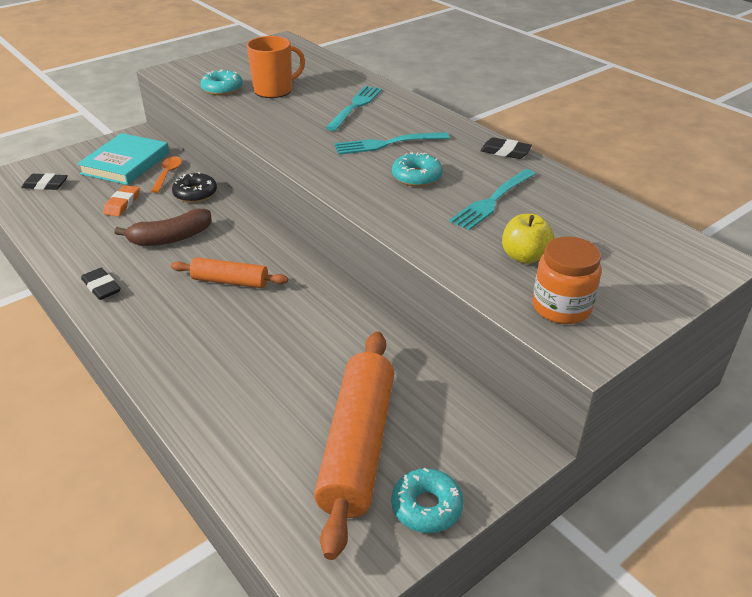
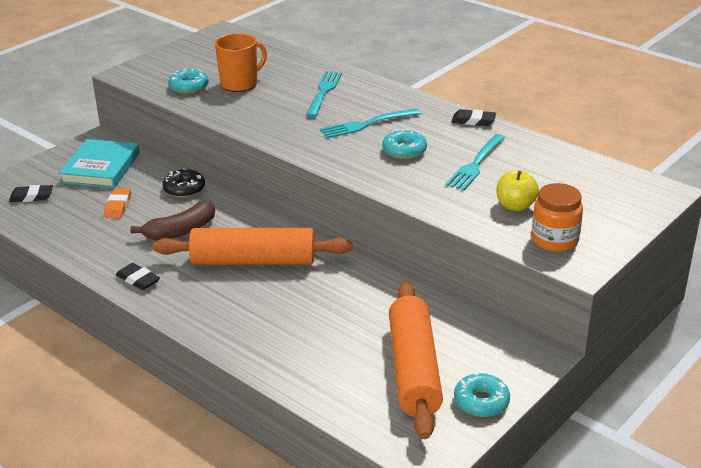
camera: 10 degrees left, 5 degrees down
orange spoon [151,157,182,193] -> none
orange rolling pin [171,257,288,288] -> orange rolling pin [153,228,352,265], size x1.80

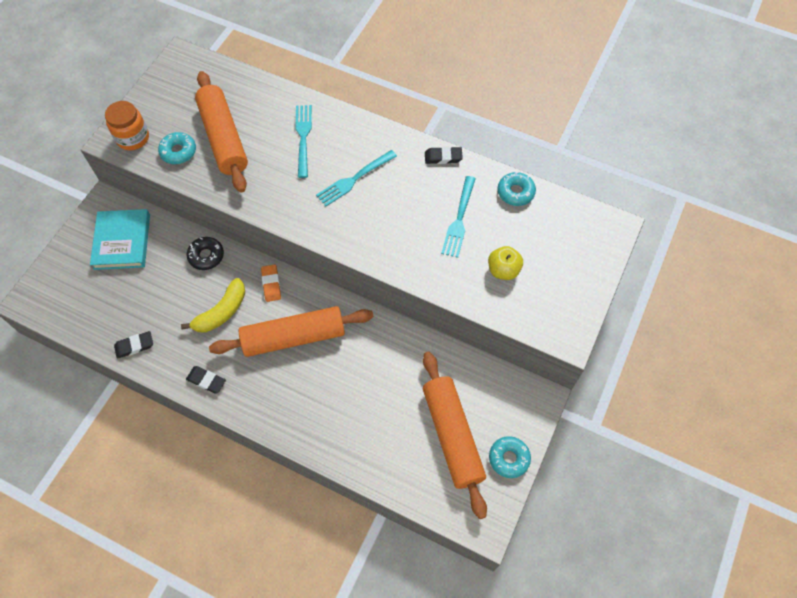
camera: 15 degrees left, 30 degrees up
black eraser [9,185,53,202] -> black eraser moved to [114,331,153,359]
orange eraser [104,188,131,218] -> orange eraser moved to [261,265,281,302]
brown banana [130,201,215,241] -> yellow banana [181,278,245,333]
orange mug [215,33,267,92] -> orange rolling pin [195,71,248,193]
turquoise donut [382,129,427,159] -> turquoise donut moved to [498,172,536,206]
orange jar [531,183,583,252] -> orange jar moved to [105,101,149,150]

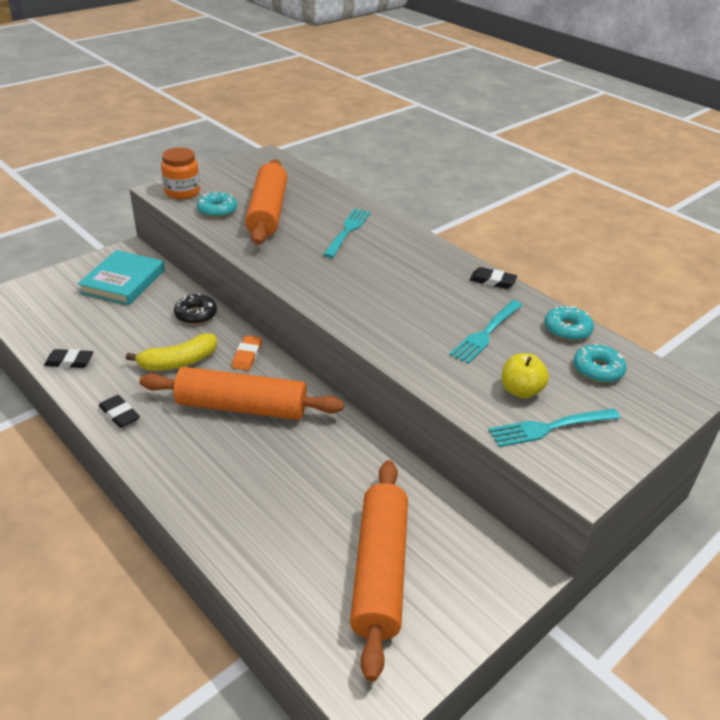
camera: 20 degrees right, 25 degrees down
turquoise fork [316,150,397,206] -> turquoise fork moved to [489,408,621,447]
turquoise donut [489,436,531,478] -> turquoise donut moved to [573,343,627,383]

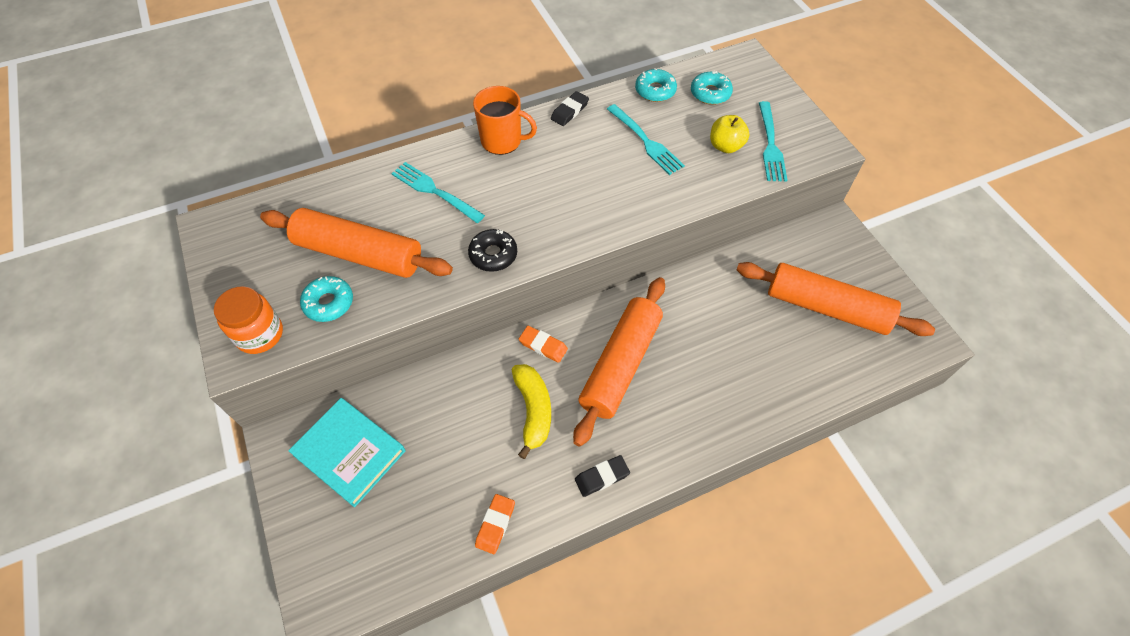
camera: 70 degrees left, 20 degrees up
black eraser [44,349,93,368] -> orange eraser [475,494,515,554]
black donut [174,293,217,324] -> black donut moved to [468,229,517,272]
none -> orange mug [473,86,537,155]

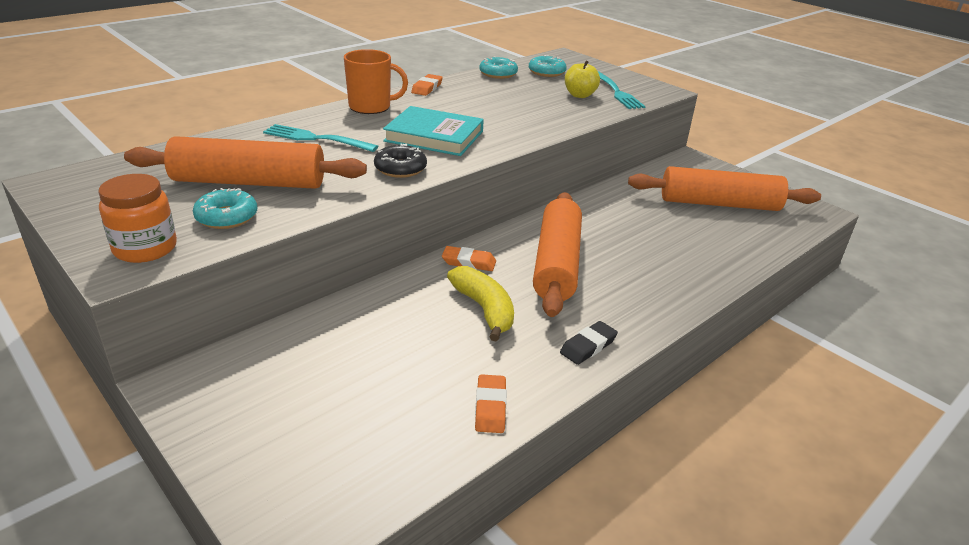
camera: 20 degrees left, 25 degrees down
turquoise book [288,398,405,507] -> turquoise book moved to [383,106,484,156]
black eraser [551,91,589,126] -> orange eraser [411,74,443,96]
turquoise fork [607,104,685,175] -> none

